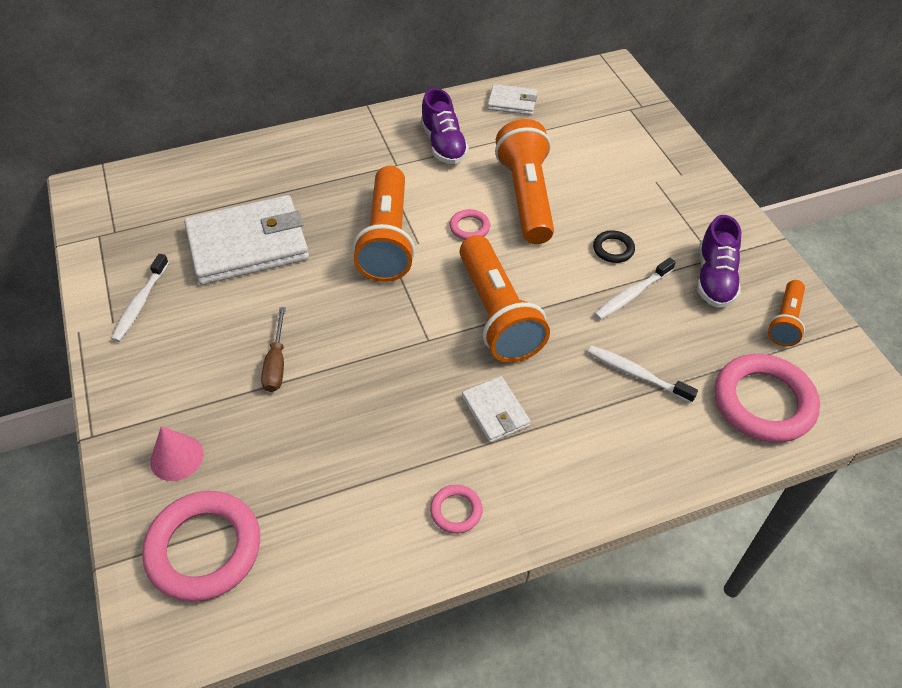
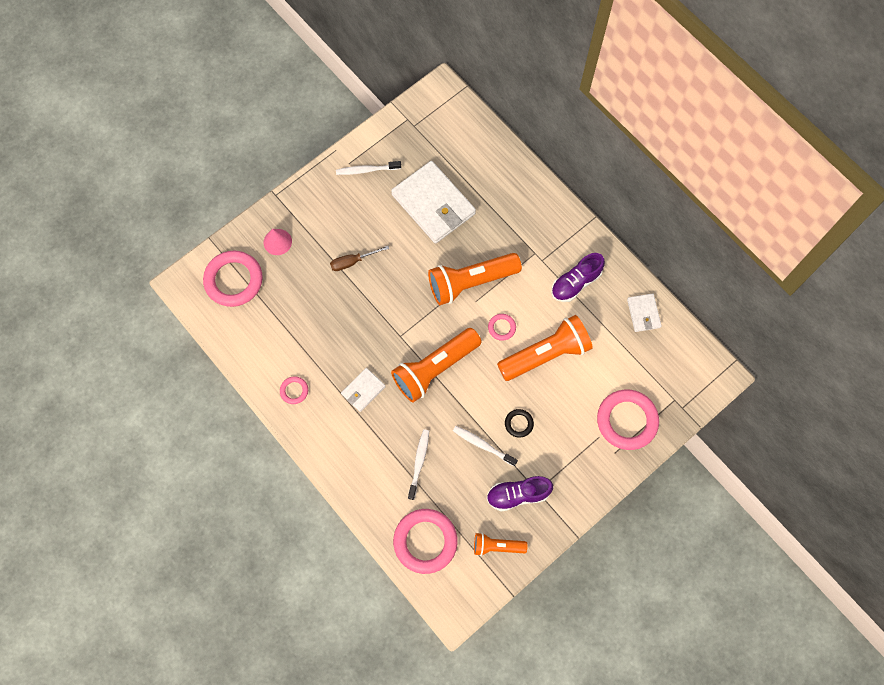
camera: 70 degrees right, 20 degrees up
none -> pink ring [597,390,659,450]

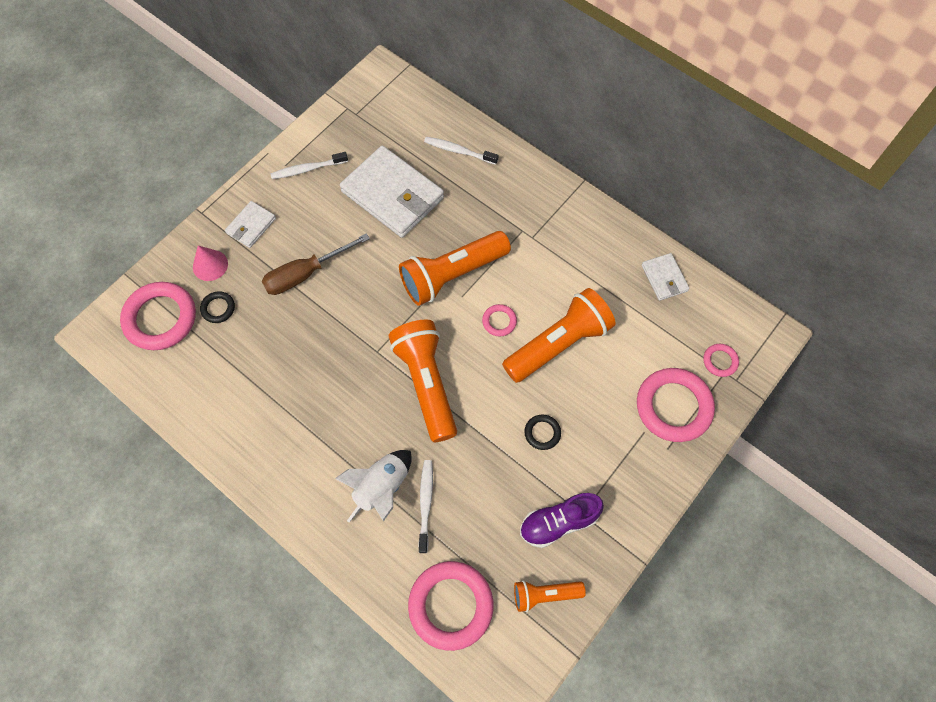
camera: 10 degrees left, 5 degrees down
pink ring [280,376,308,404] -> pink ring moved to [703,344,739,377]
brown screwdriver [330,246,389,271] -> brown screwdriver [262,233,370,295], size x1.54
white wallet [341,368,386,412] -> white wallet moved to [225,201,276,248]
orange flashlight [391,328,481,402] -> orange flashlight turned 120 degrees clockwise [389,320,457,442]
white toothbrush [453,426,518,466] -> white toothbrush moved to [424,137,498,165]
purple shoe [551,253,605,302] -> none
none -> black ring [200,291,235,323]
none -> white rocket [335,450,412,522]

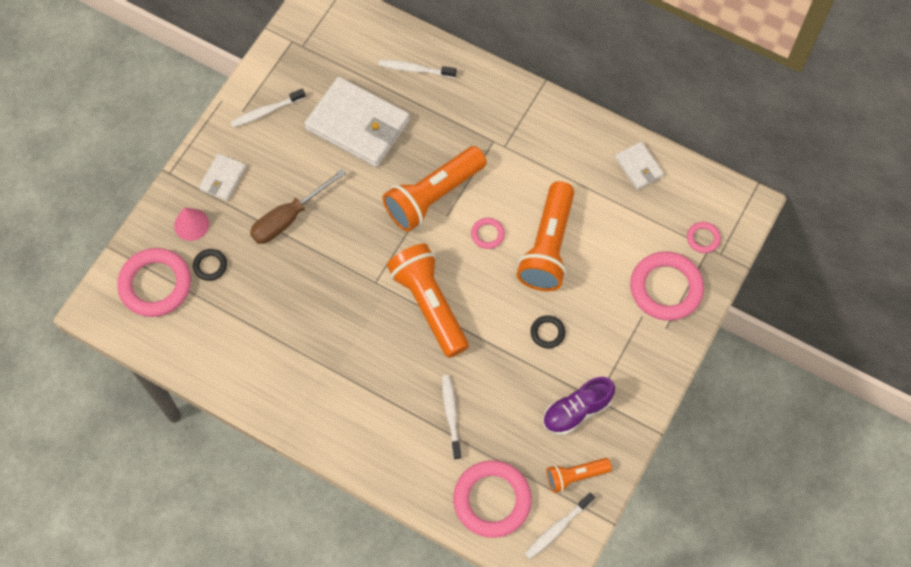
camera: 10 degrees left, 0 degrees up
white rocket [335,450,412,522] -> none
orange flashlight [502,288,616,383] -> orange flashlight turned 150 degrees clockwise [517,181,574,291]
none -> white toothbrush [524,492,595,559]

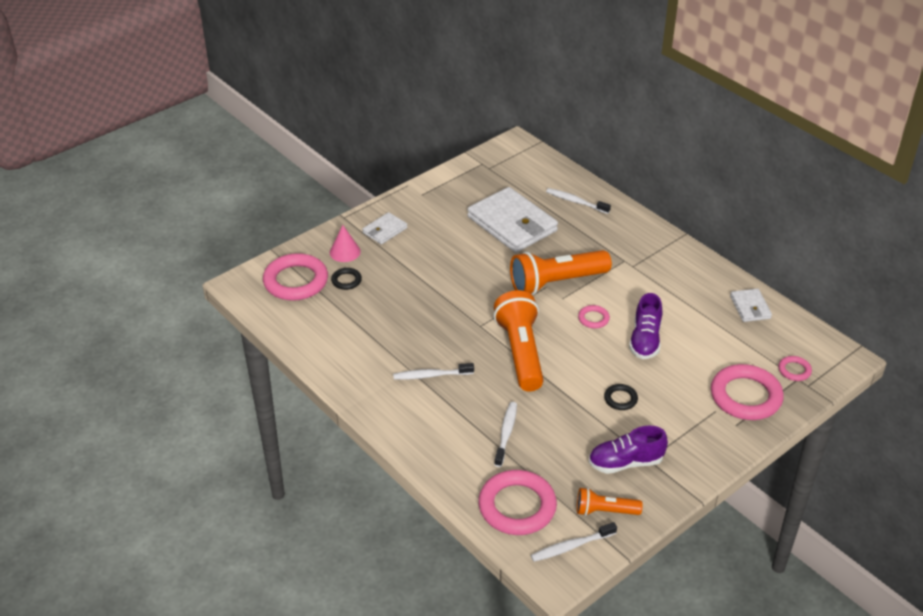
camera: 20 degrees right, 25 degrees down
white toothbrush [230,88,306,128] -> white toothbrush moved to [393,363,474,380]
brown screwdriver [250,169,346,244] -> none
orange flashlight [517,181,574,291] -> purple shoe [629,293,662,359]

